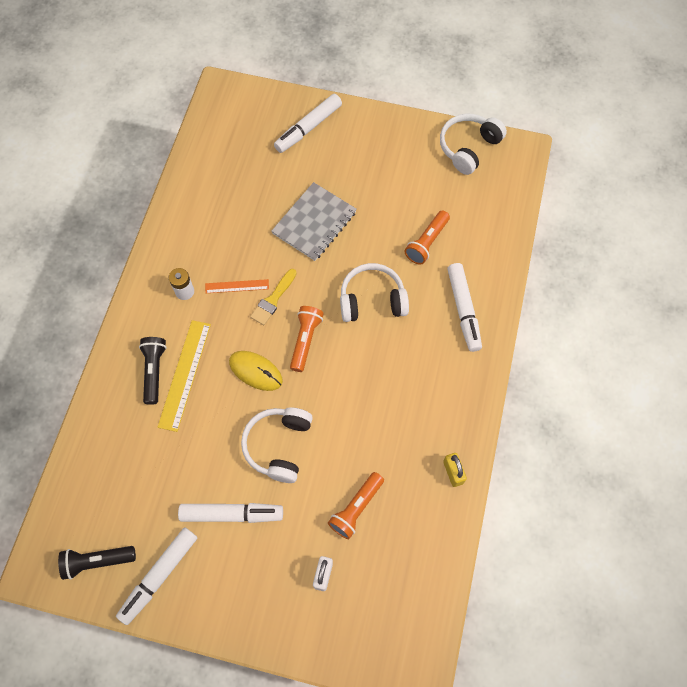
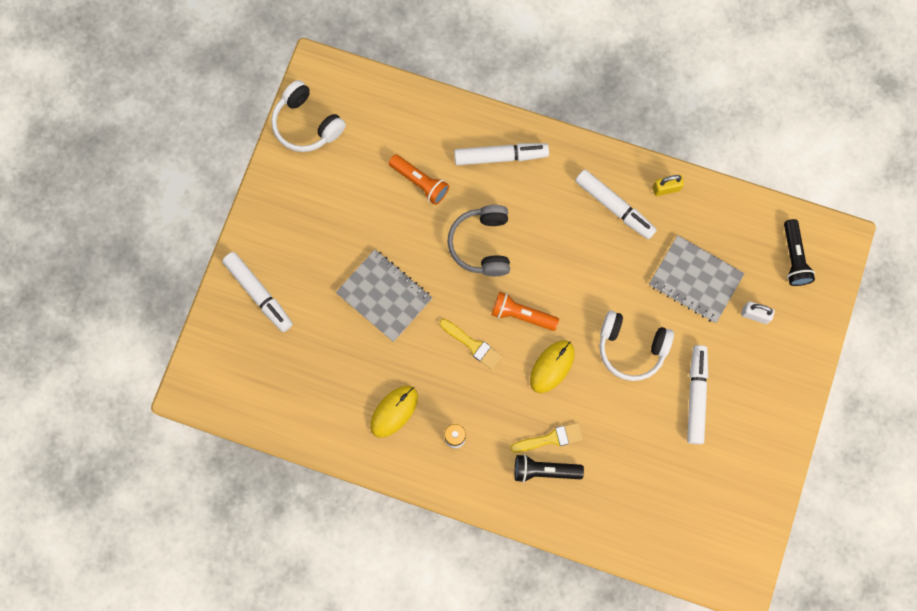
camera: 85 degrees left, 10 degrees up
black flashlight [58,546,136,580] -> black flashlight moved to [784,219,815,286]
white marker [116,527,197,625] -> white marker moved to [575,170,657,240]
yellow ruler [158,320,211,432] -> yellow brush [510,423,583,452]
orange ruler [205,279,269,293] -> none
orange flashlight [328,472,384,539] -> grey notebook [649,235,745,323]
white headphones [340,263,409,322] -> grey headphones [447,205,510,276]
none -> yellow mouse [370,386,418,438]

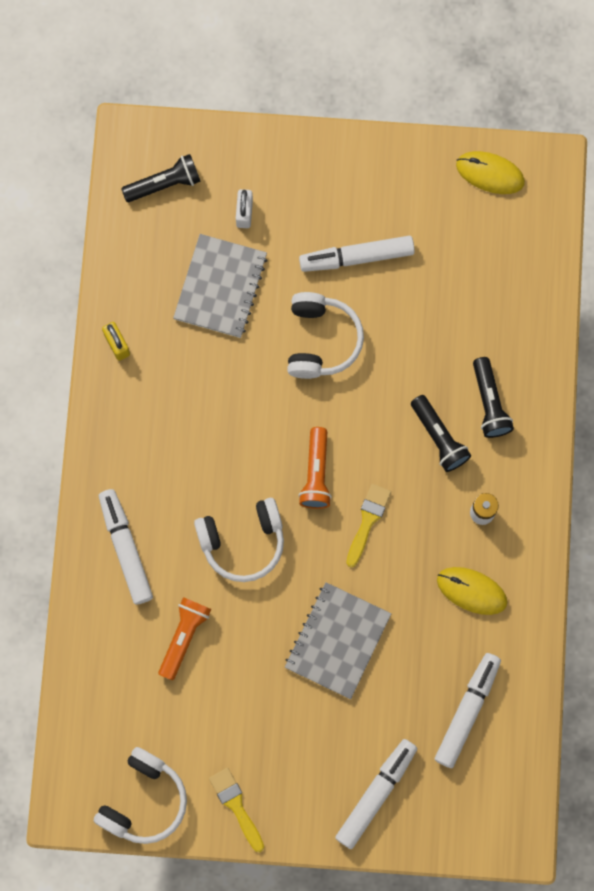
camera: 105 degrees left, 0 degrees up
grey headphones [447,205,510,276] -> white headphones [194,498,284,582]
yellow brush [510,423,583,452] -> yellow brush moved to [209,768,264,852]
yellow mouse [530,340,574,393] -> yellow mouse moved to [456,151,525,194]
white marker [575,170,657,240] -> white marker moved to [435,653,501,768]
none -> black flashlight [411,395,471,472]

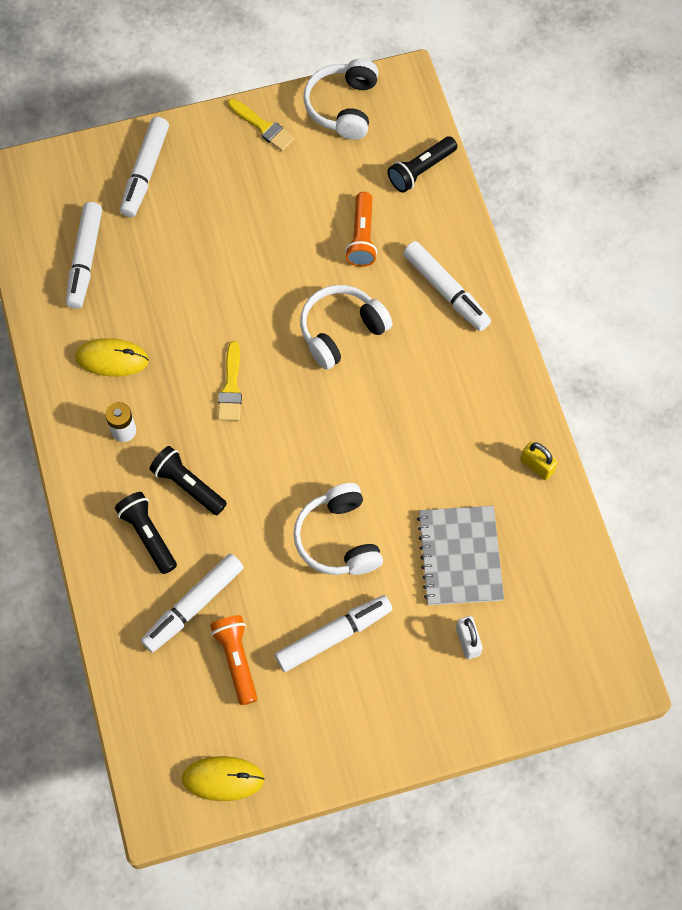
camera: 160 degrees right, 10 degrees down
black flashlight [121,154,201,202] -> black flashlight moved to [388,136,457,193]
grey notebook [285,582,391,699] -> none
orange flashlight [299,427,332,509] -> orange flashlight moved to [210,615,257,705]
none -> white marker [141,554,244,653]

